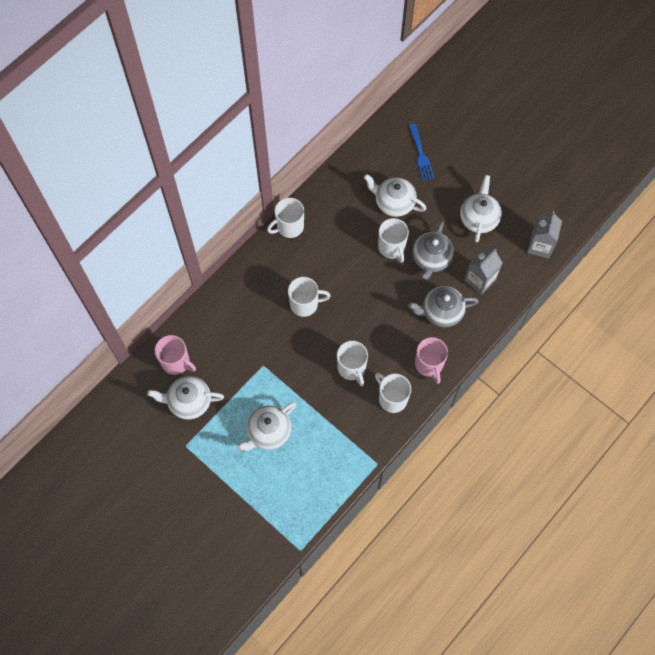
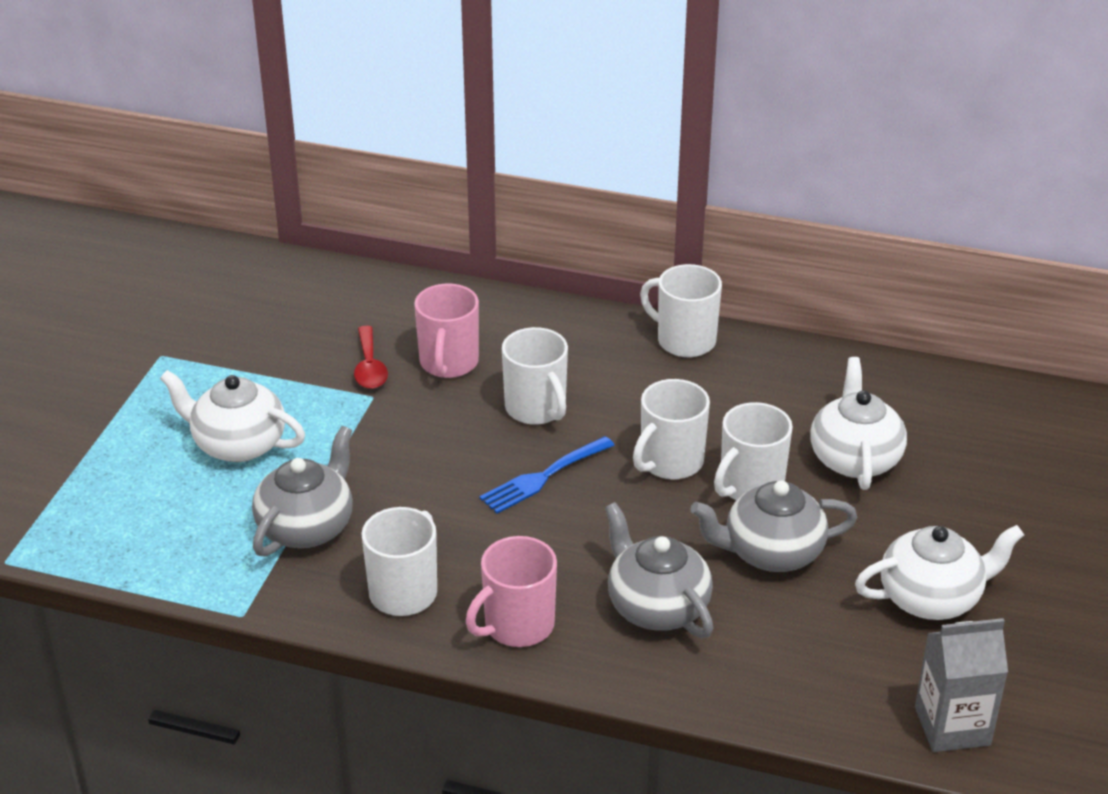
camera: 65 degrees right, 30 degrees down
white teapot [147,376,224,420] -> none
pink mug [155,335,196,375] -> pink mug moved to [414,284,479,378]
white mug [337,341,368,386] -> white mug moved to [633,379,710,480]
blue fork [409,124,434,181] -> blue fork moved to [480,436,615,514]
grey carton [464,248,502,295] -> none
none -> grey teapot [252,426,353,556]
none -> red spoon [354,326,388,389]

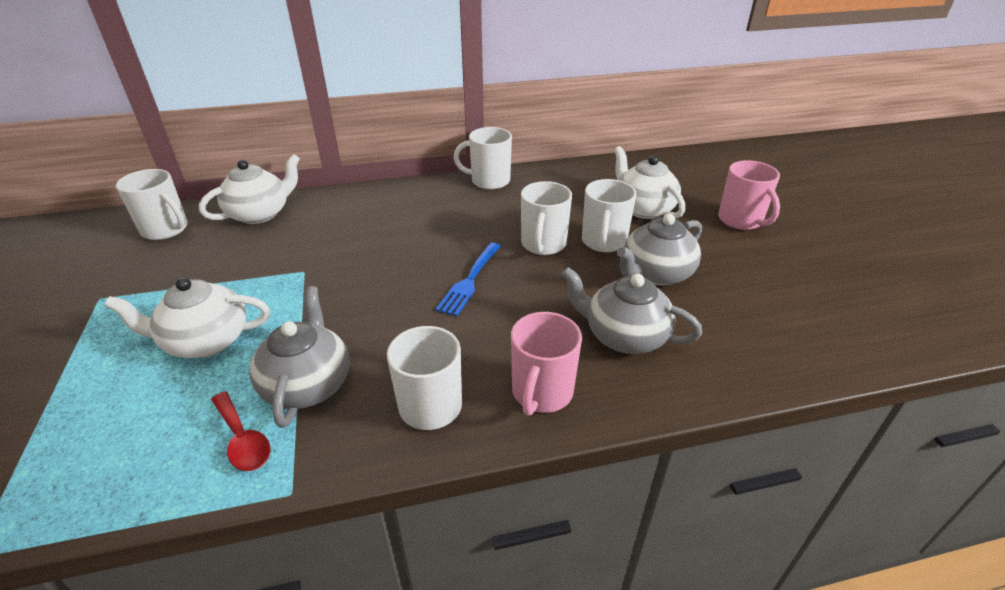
camera: 30 degrees left, 0 degrees up
red spoon [354,326,388,389] -> red spoon moved to [211,391,270,471]
pink mug [414,284,479,378] -> pink mug moved to [718,160,780,230]
white mug [502,327,568,425] -> white mug moved to [116,169,188,240]
white teapot [855,525,1024,620] -> white teapot moved to [199,154,300,224]
grey carton [915,618,1008,752] -> none

